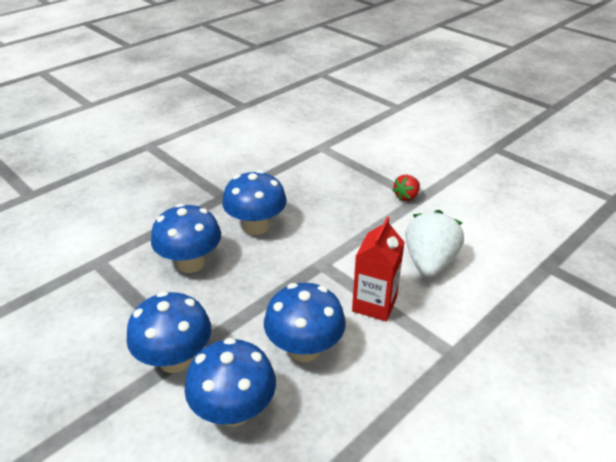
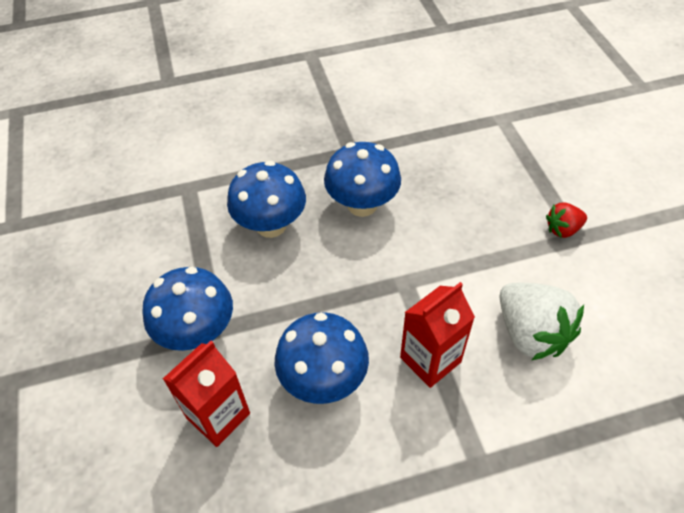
camera: 30 degrees right, 15 degrees up
blue mushroom [184,338,276,427] -> red carton [163,341,250,447]
white strawberry [405,210,464,277] -> white strawberry turned 105 degrees clockwise [499,283,584,360]

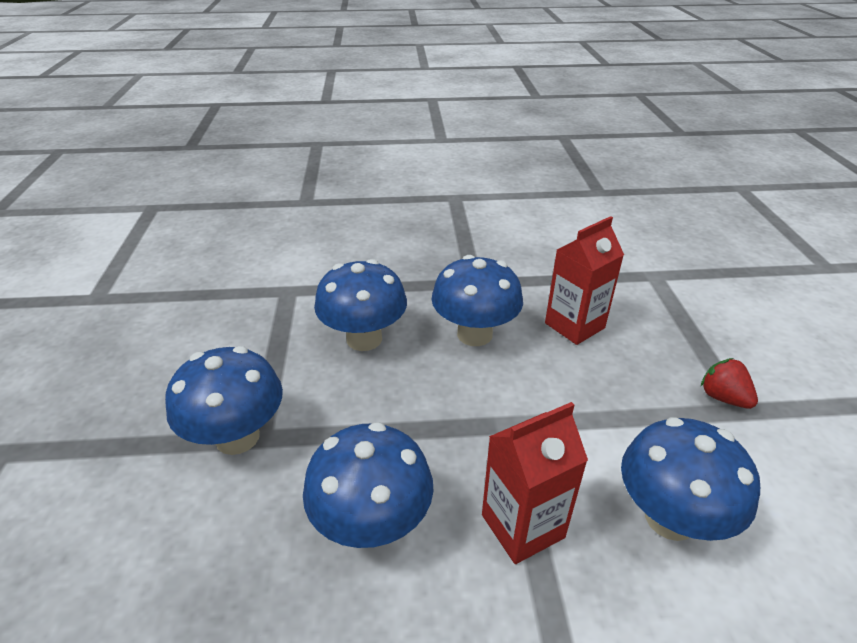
camera: 10 degrees right, 15 degrees down
red carton [163,341,250,447] -> red carton moved to [545,216,624,345]
white strawberry [499,283,584,360] -> blue mushroom [621,417,760,541]
red strawberry [546,203,587,238] -> red strawberry turned 60 degrees clockwise [701,358,758,409]

